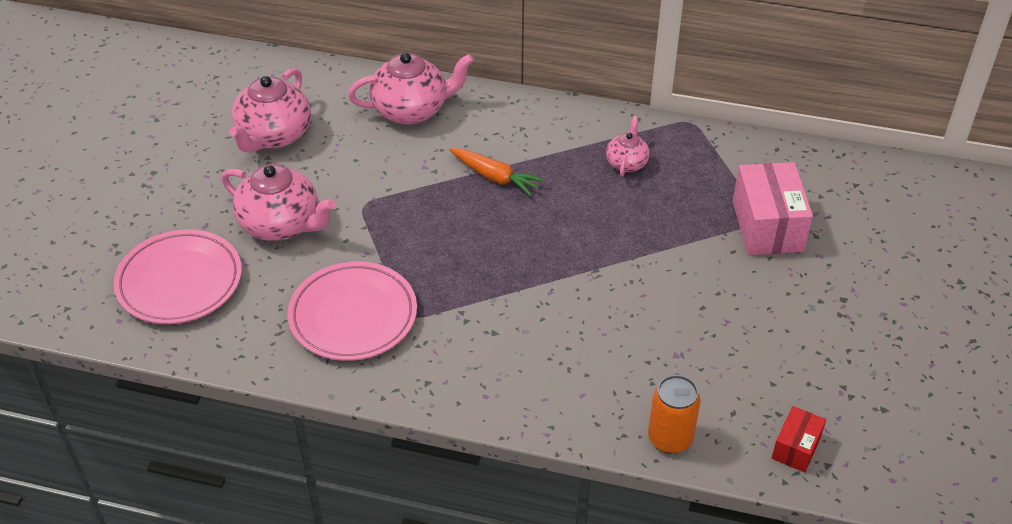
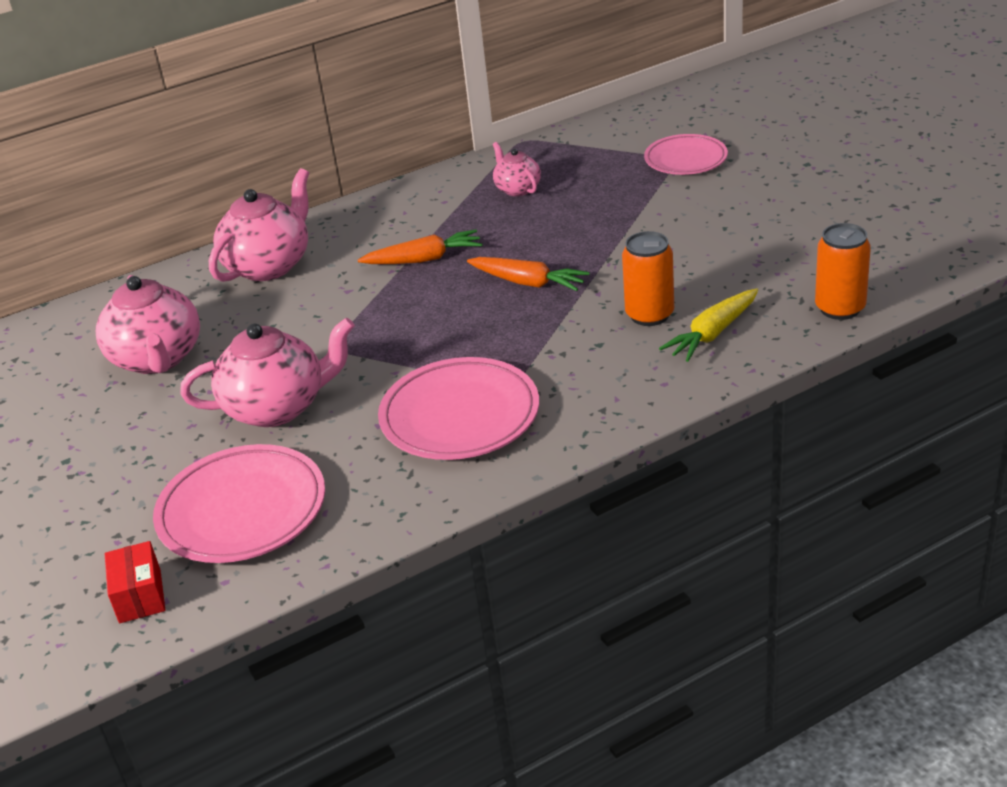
camera: 40 degrees left, 10 degrees down
pink box [733,162,813,255] -> pink plate [644,134,728,175]
red box [772,406,826,472] -> red box moved to [105,541,165,623]
none -> orange carrot [467,257,589,291]
none -> orange can [622,231,674,326]
none -> yellow carrot [659,288,758,362]

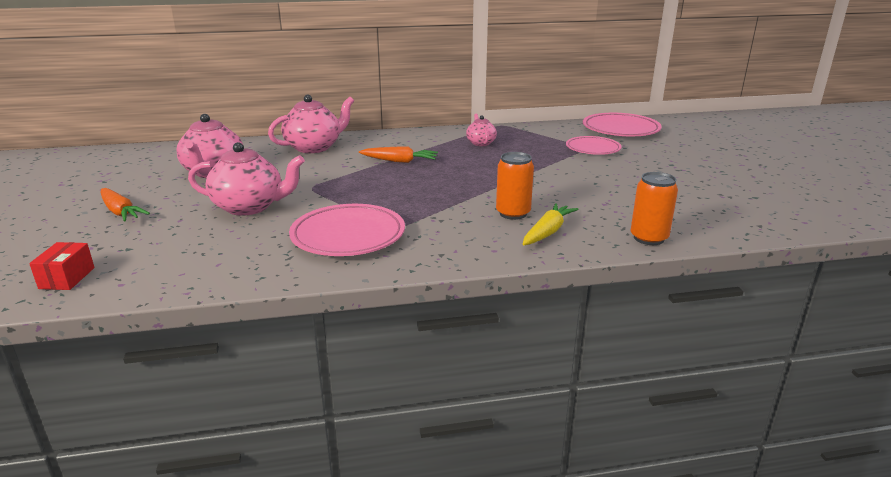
camera: 15 degrees right, 10 degrees down
pink plate [153,444,325,563] -> pink plate moved to [583,113,662,137]
orange carrot [467,257,589,291] -> orange carrot moved to [101,188,150,222]
yellow carrot [659,288,758,362] -> yellow carrot turned 150 degrees clockwise [523,203,578,245]

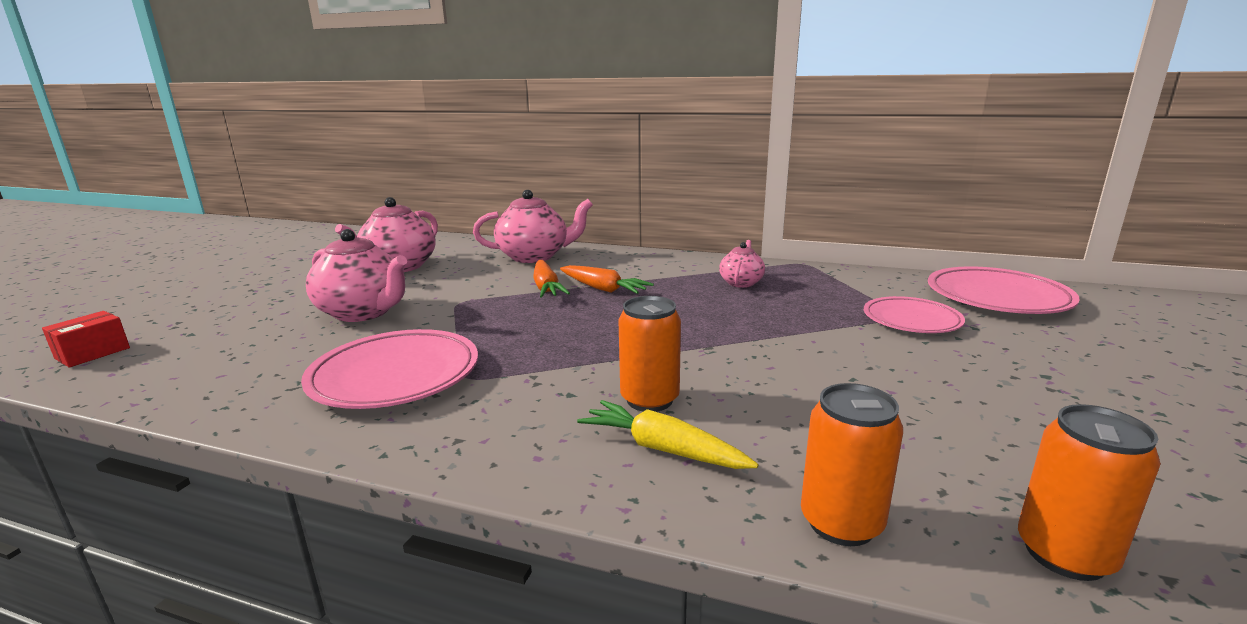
camera: 30 degrees right, 5 degrees down
orange carrot [101,188,150,222] -> orange carrot moved to [533,260,570,298]
yellow carrot [523,203,578,245] -> yellow carrot turned 120 degrees counterclockwise [577,400,759,469]
none -> orange can [1018,404,1161,581]

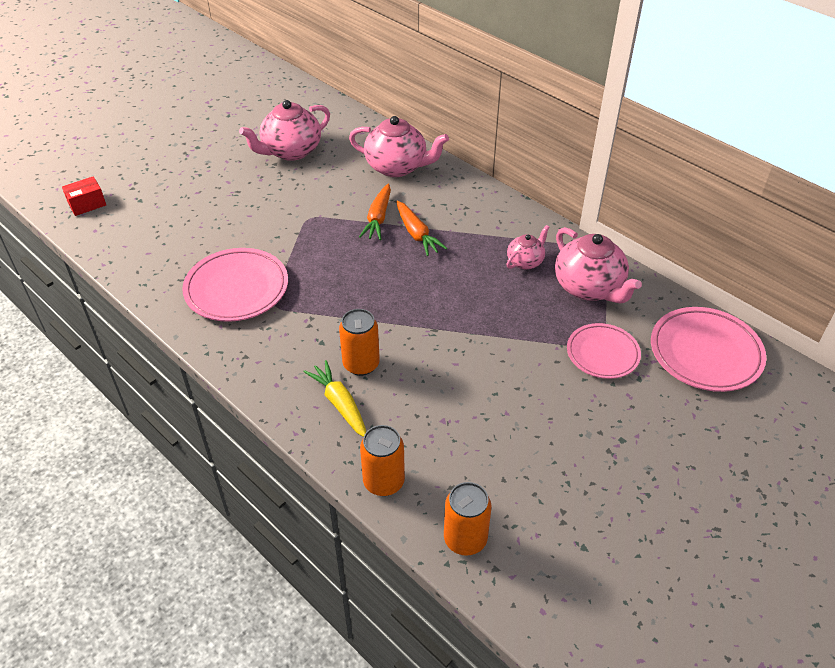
camera: 25 degrees right, 25 degrees up
pink teapot [306,229,407,322] -> pink teapot moved to [555,227,642,303]

